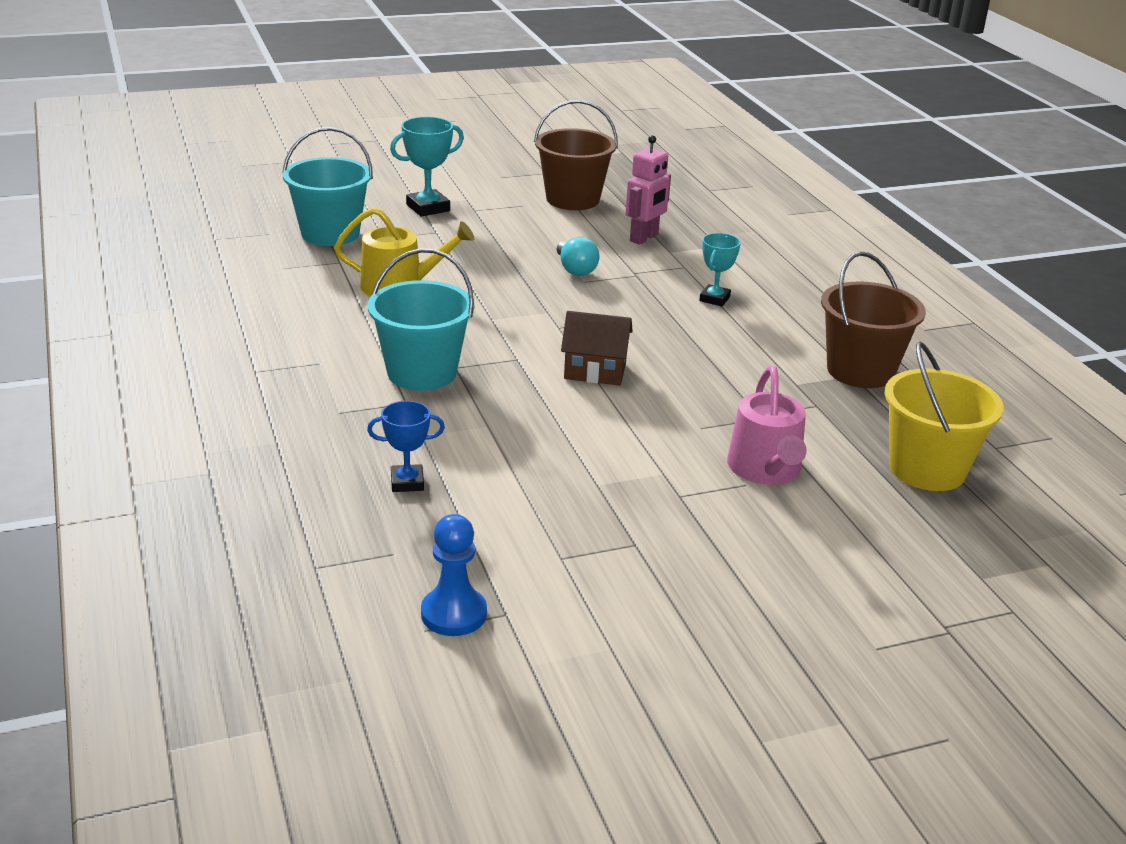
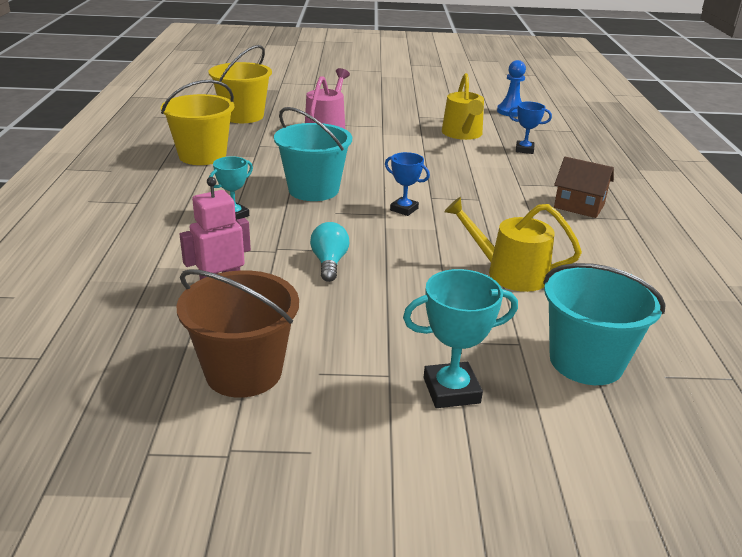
camera: 160 degrees left, 0 degrees up
turquoise bucket [368,248,474,391] -> turquoise bucket moved to [274,107,352,201]
brown house [561,311,633,385] -> brown house moved to [554,157,614,218]
brown bucket [821,251,926,388] -> yellow bucket [161,80,234,165]
none -> blue trophy [385,152,430,216]
none -> yellow watering can [442,73,484,140]

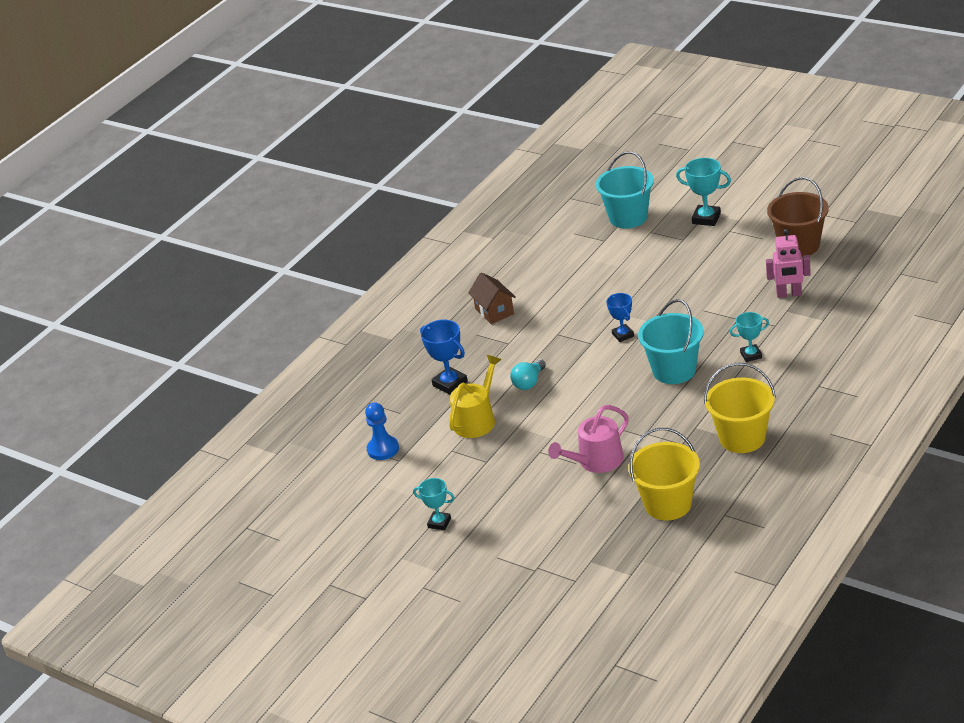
camera: 140 degrees left, 5 degrees up
turquoise light bulb [310,222,349,282] -> turquoise light bulb moved to [510,359,546,390]
yellow watering can [444,197,582,292] -> none
blue trophy [509,102,552,154] -> blue trophy [420,320,468,395], size x1.51
none -> turquoise trophy [413,478,455,530]

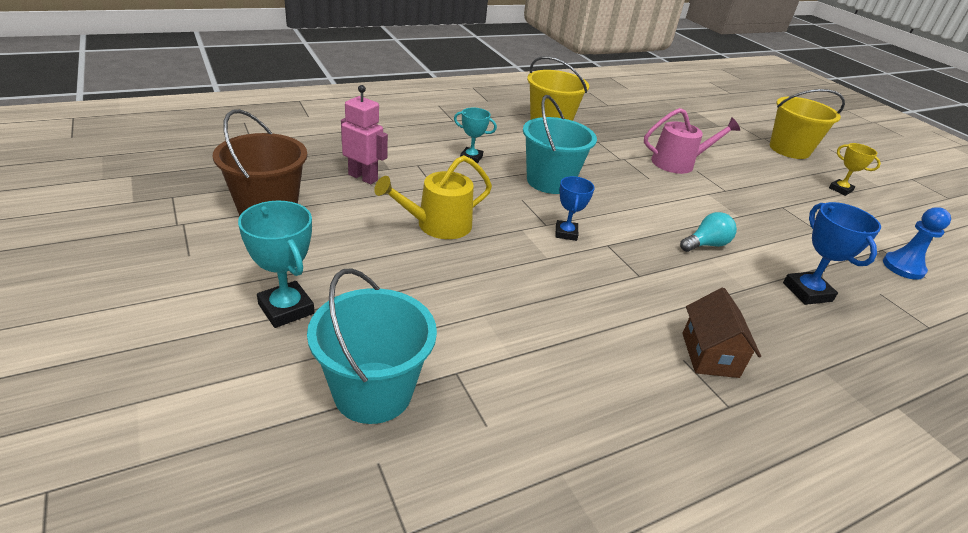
camera: 160 degrees left, 0 degrees up
turquoise trophy [413,478,455,530] -> yellow trophy [829,143,881,196]
yellow watering can [449,355,502,438] -> yellow watering can moved to [374,155,492,239]
yellow bucket [628,428,700,521] -> yellow bucket moved to [770,89,845,159]

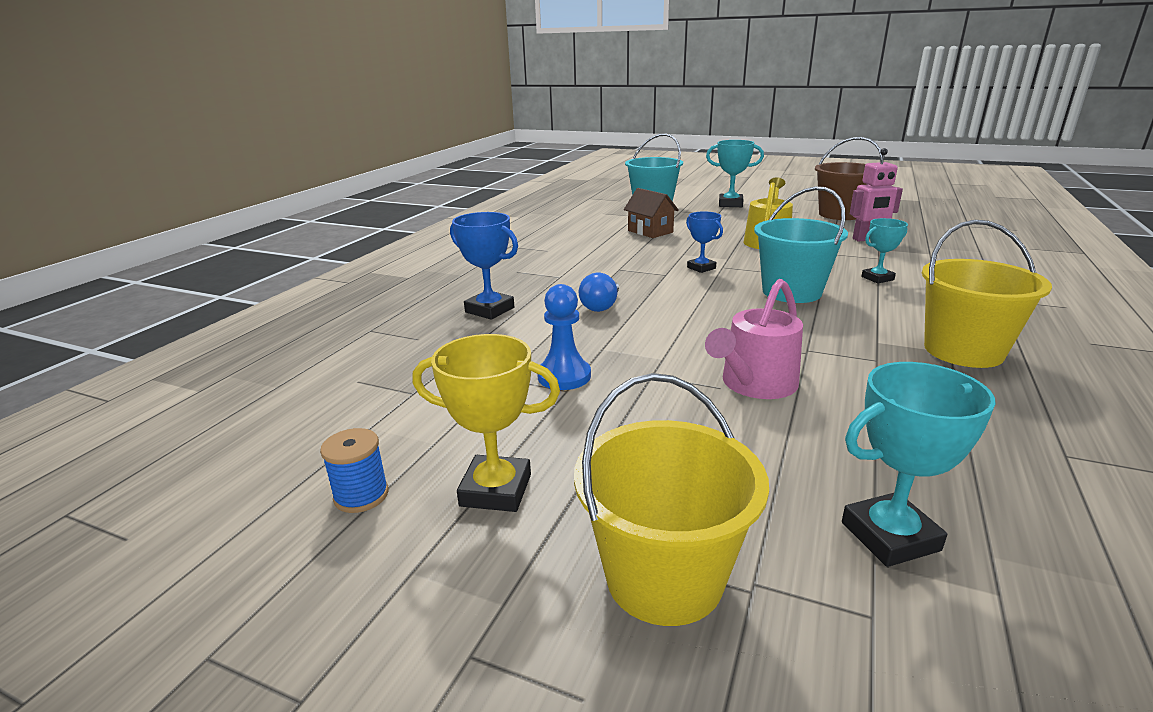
camera: 145 degrees right, 10 degrees down
turquoise light bulb [680,212,737,252] -> blue light bulb [579,273,619,312]
brown house [682,288,761,378] -> brown house moved to [624,188,679,238]
yellow trophy [829,143,881,196] -> yellow trophy [412,334,560,512], size x1.51
blue pawn [883,207,951,280] -> blue pawn moved to [537,284,591,390]
none -> blue spool [320,428,388,513]
none -> turquoise trophy [842,362,996,567]

